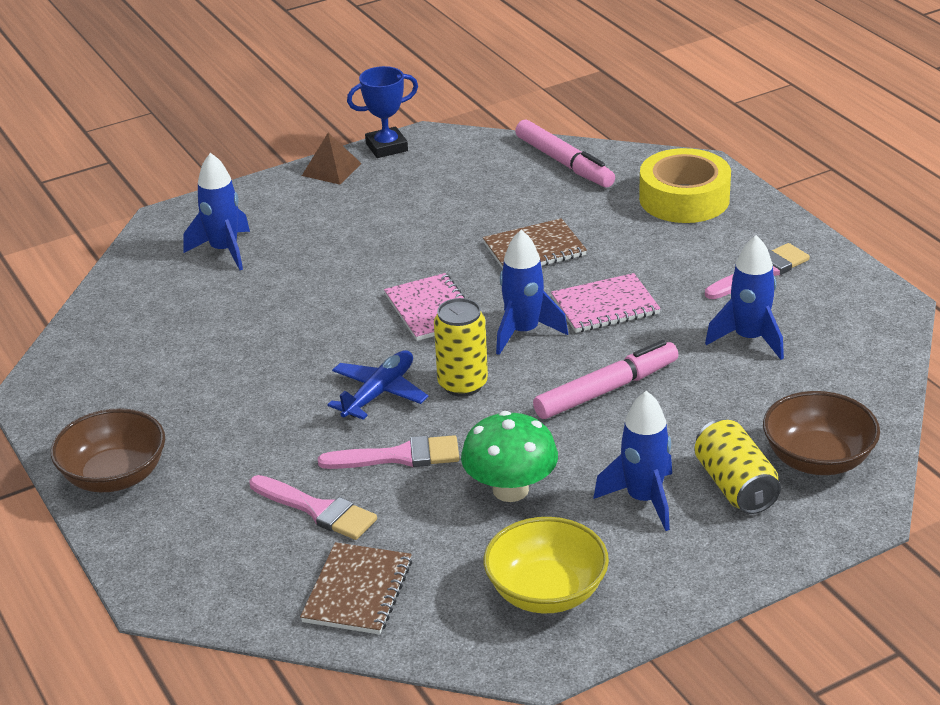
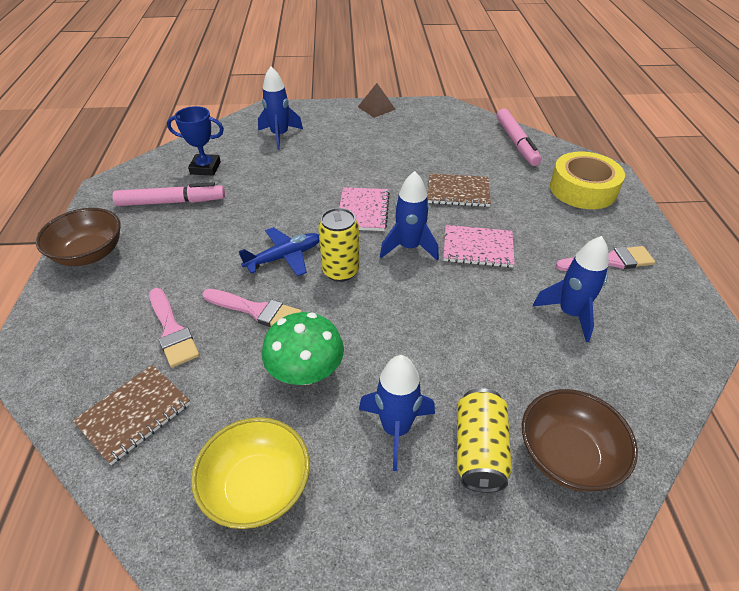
camera: 25 degrees right, 10 degrees up
blue trophy [347,66,418,158] -> blue trophy moved to [167,106,224,176]
pink marker [533,340,678,419] -> pink marker moved to [112,182,225,206]

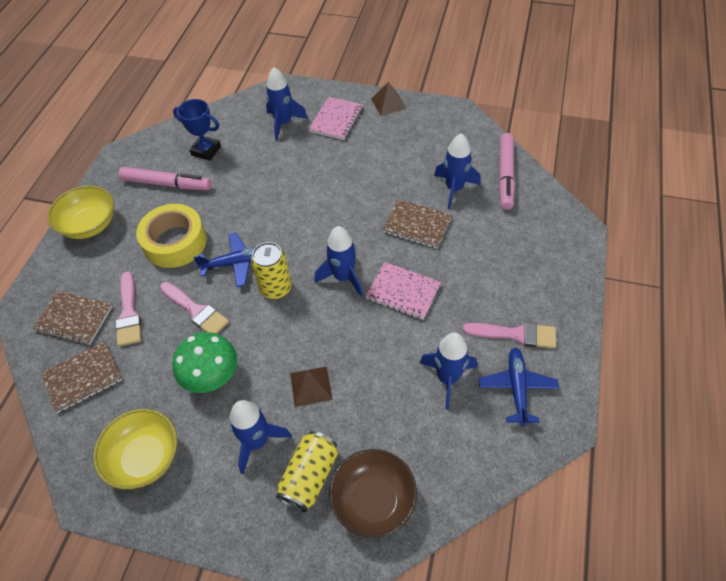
camera: 20 degrees right, 10 degrees up
brown bowl [36,208,121,266] -> yellow bowl [48,186,114,239]
pink notebook [339,187,390,231] -> pink notebook moved to [309,97,363,140]
yellow tape [550,152,625,209] -> yellow tape moved to [136,204,207,268]
none -> brown notebook [32,291,113,345]
none -> brown pyramid [290,366,333,407]
none -> blue rocket [434,133,480,209]
none -> blue plane [479,348,559,427]

